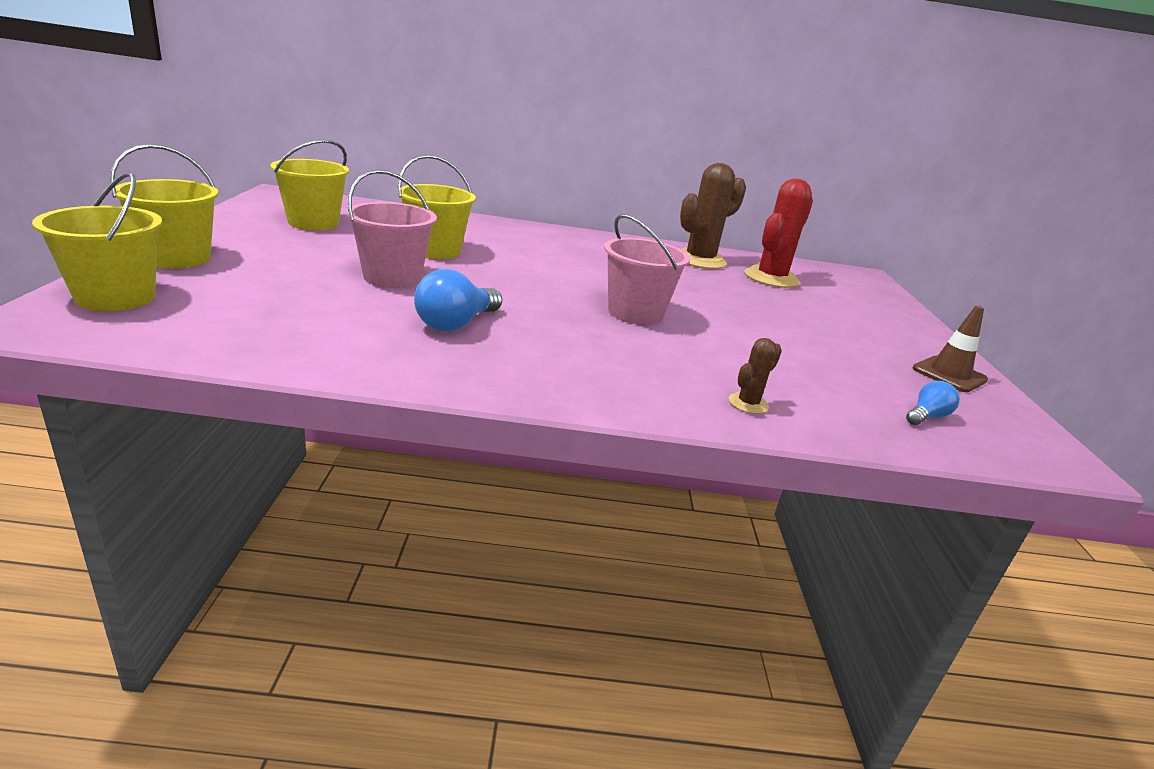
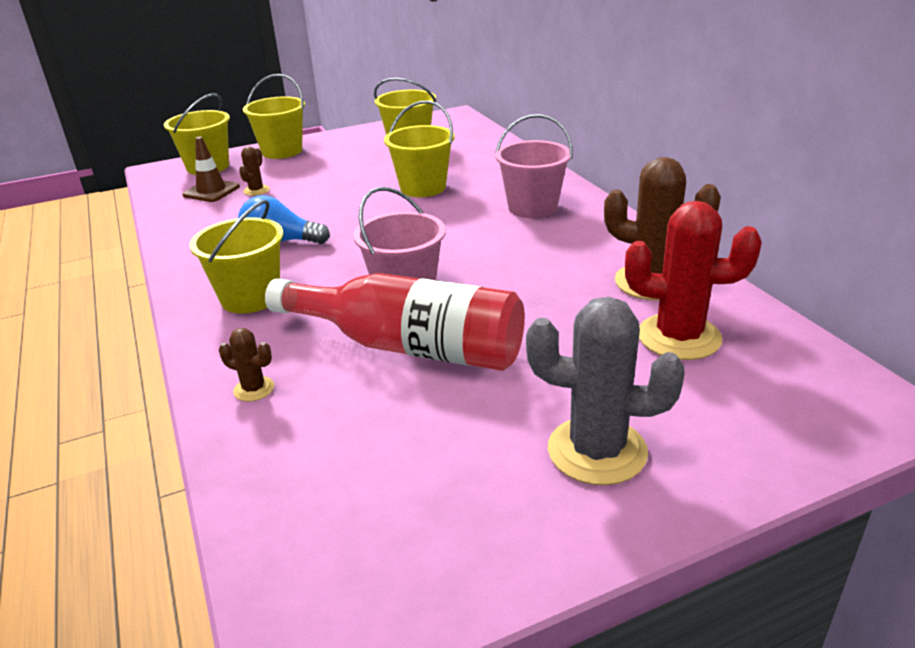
camera: 70 degrees right, 5 degrees up
pink bucket [347,170,437,288] -> pink bucket moved to [495,114,573,218]
blue light bulb [906,381,960,425] -> none
brown traffic cone [912,306,988,392] -> brown traffic cone moved to [182,137,240,202]
none -> yellow bucket [189,200,283,314]
none -> brown cactus [239,146,269,196]
none -> red bottle [265,273,525,371]
none -> grey cactus [526,297,685,485]

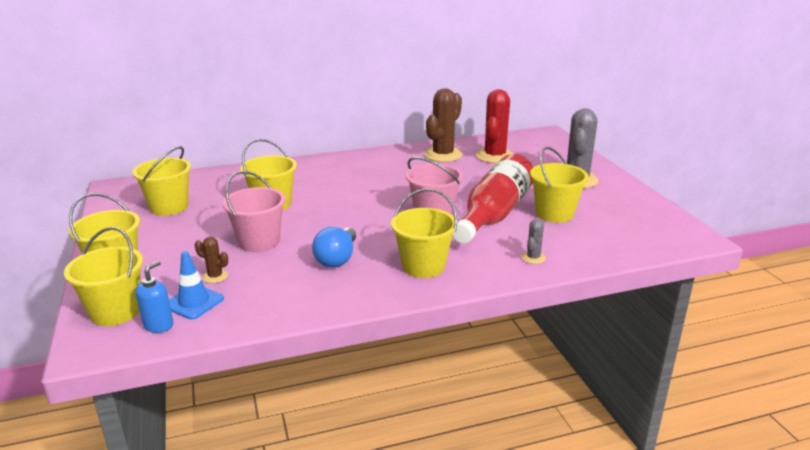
camera: 85 degrees left, 5 degrees down
brown traffic cone [182,137,240,202] -> blue traffic cone [169,251,224,320]
brown cactus [219,328,274,402] -> grey cactus [521,219,546,264]
pink bucket [495,114,573,218] -> pink bucket moved to [222,171,286,252]
none -> blue soap dispenser [135,261,173,333]
none -> yellow bucket [530,147,589,223]

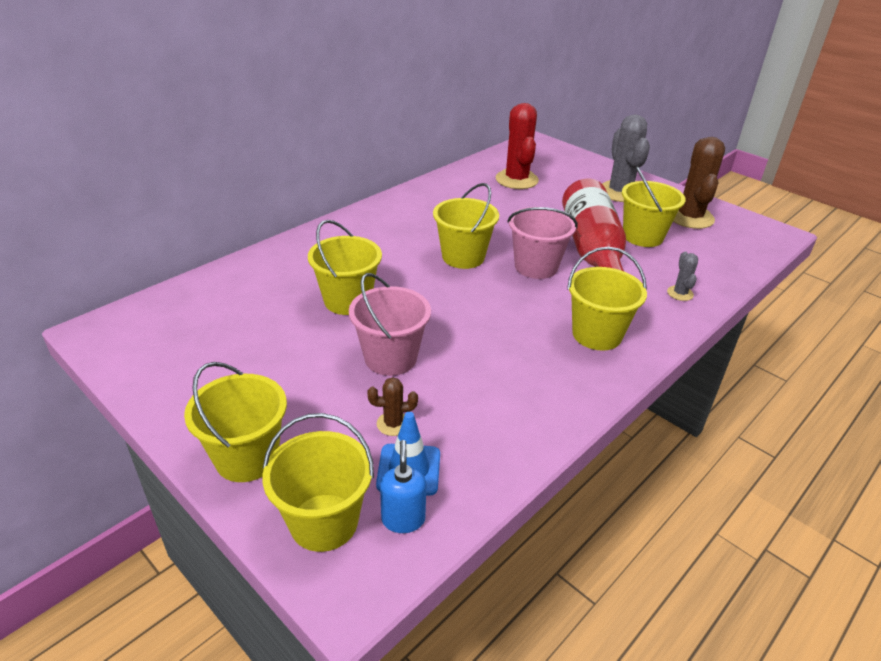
camera: 30 degrees left, 10 degrees up
yellow bucket [132,146,191,216] -> yellow bucket moved to [433,183,499,269]
blue light bulb [312,227,356,268] -> none
brown cactus [424,88,462,162] -> brown cactus moved to [673,137,725,229]

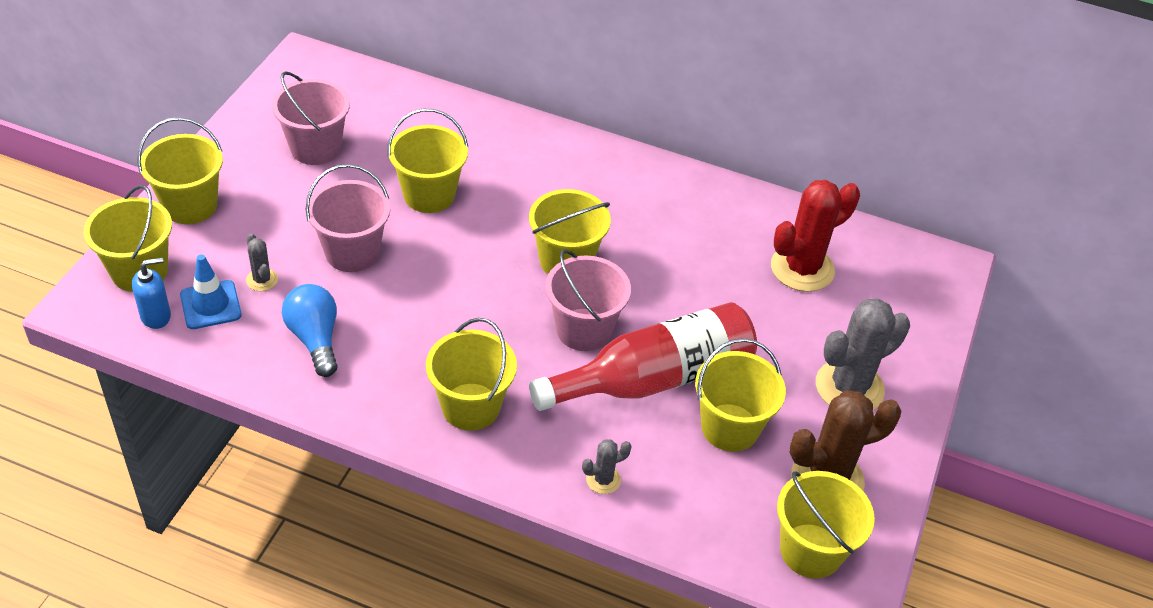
camera: 65 degrees right, 10 degrees up
brown cactus [367,377,418,436] -> grey cactus [246,233,278,291]
none -> pink bucket [272,71,350,165]
none -> blue light bulb [282,284,338,377]
none -> yellow bucket [777,471,875,579]

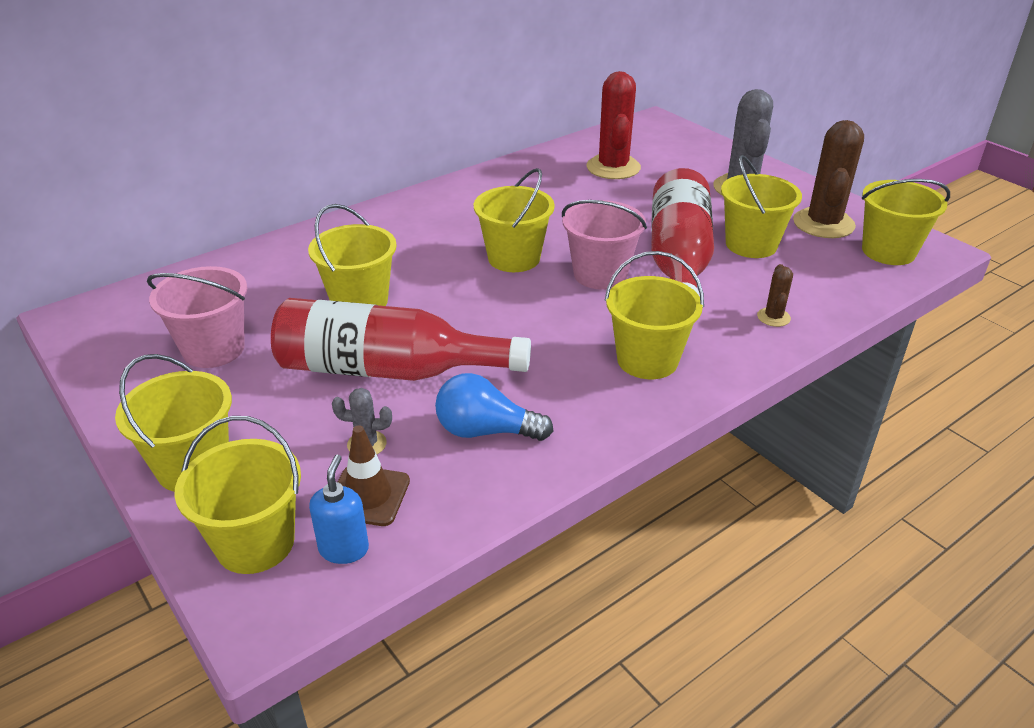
camera: 55 degrees left, 10 degrees down
blue traffic cone [180,254,242,329] -> brown traffic cone [338,425,410,526]
pink bucket [306,164,390,272] -> red bottle [271,298,531,381]
grey cactus [582,439,631,494] -> brown cactus [757,264,793,327]

